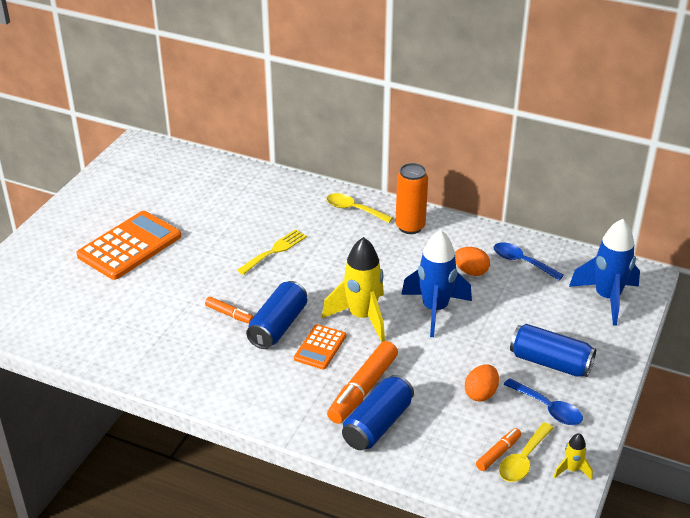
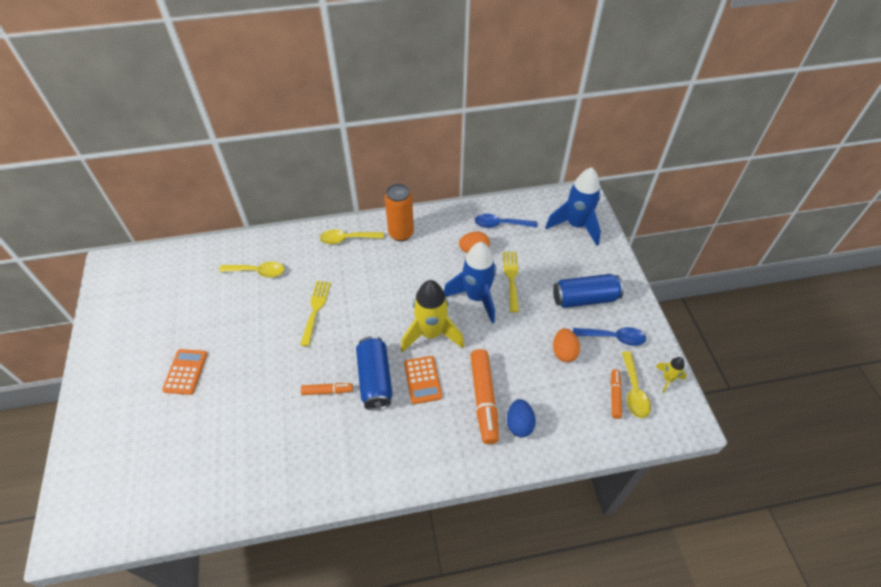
camera: 35 degrees left, 15 degrees up
orange calculator [76,211,181,280] -> orange calculator [162,349,207,395], size x0.53
blue can [342,375,414,450] -> blue egg [507,399,536,437]
none -> yellow spoon [219,262,284,277]
none -> yellow fork [503,252,519,312]

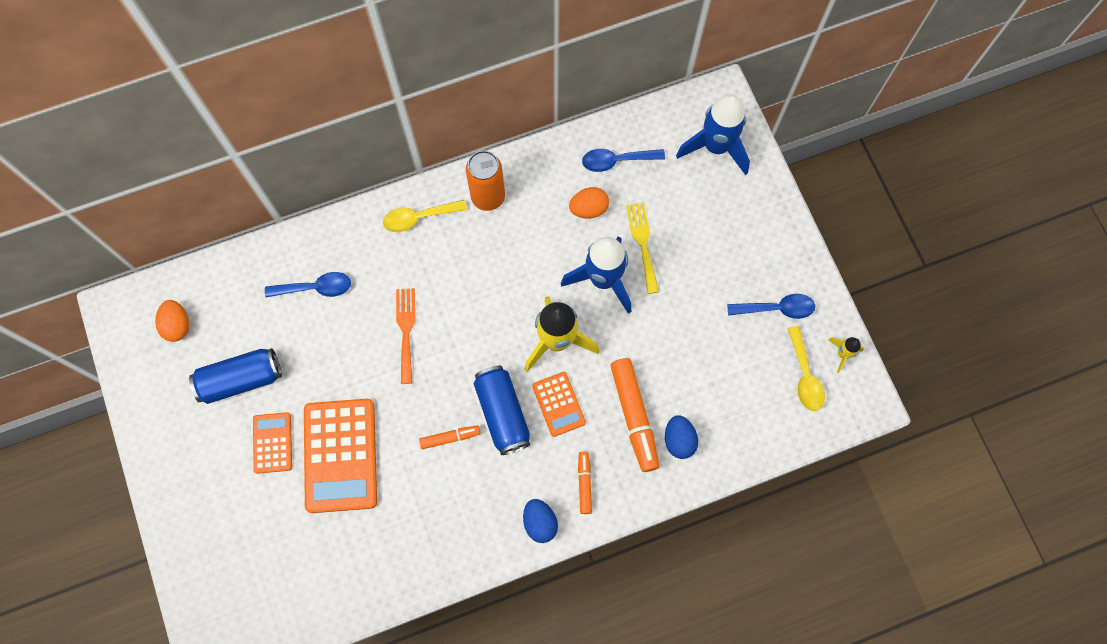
camera: 10 degrees left, 20 degrees up
yellow spoon [219,262,284,277] -> blue spoon [265,272,351,297]
yellow fork [300,281,331,346] -> orange fork [396,288,415,384]
blue can [553,274,624,308] -> blue can moved to [189,348,282,404]
orange egg [553,328,580,362] -> orange egg moved to [155,300,189,342]
orange marker [611,369,622,419] -> orange marker moved to [578,452,592,514]
none -> orange calculator [304,399,377,513]
none -> blue egg [523,499,558,543]

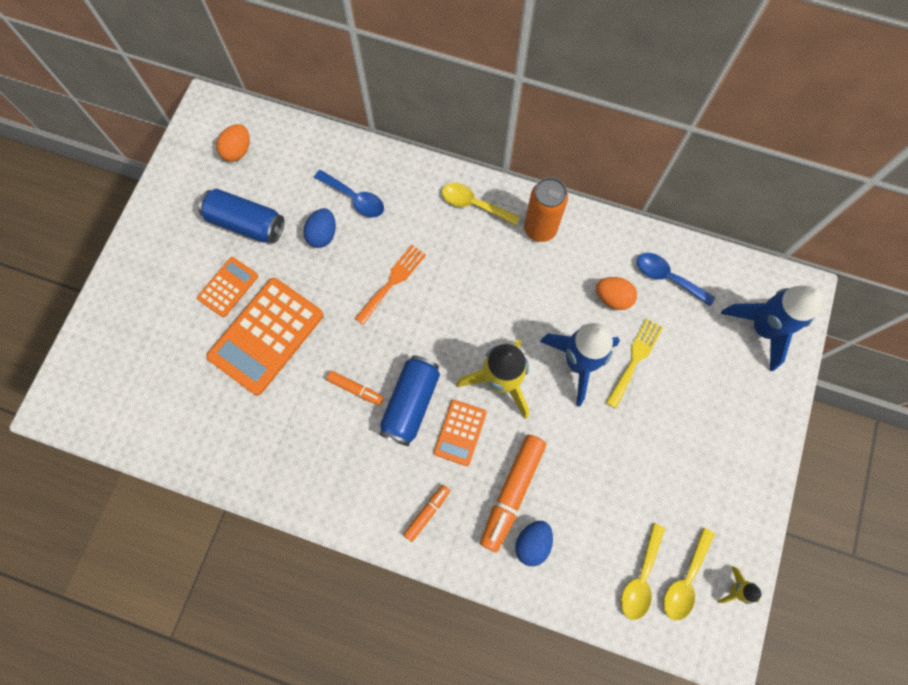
camera: 40 degrees right, 0 degrees up
blue egg [523,499,558,543] -> blue egg moved to [303,208,336,248]
blue spoon [727,294,815,319] -> none
none -> yellow spoon [621,523,665,620]

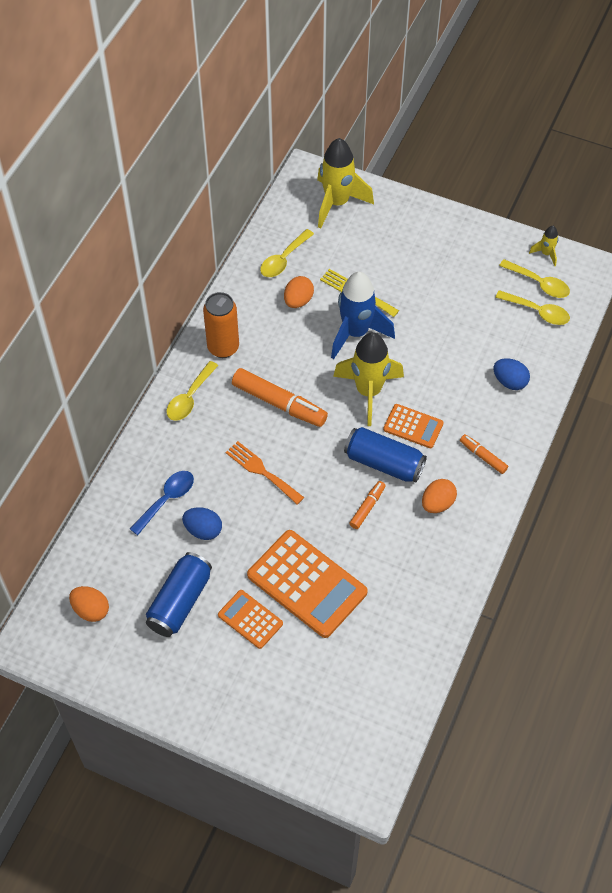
camera: 85 degrees left, 15 degrees down
orange marker [480,435,546,552] -> orange marker moved to [232,368,328,427]
blue spoon [637,253,715,306] -> yellow spoon [260,229,314,277]
blue rocket [721,286,822,371] -> yellow rocket [317,138,374,229]
none -> orange egg [422,479,457,513]

